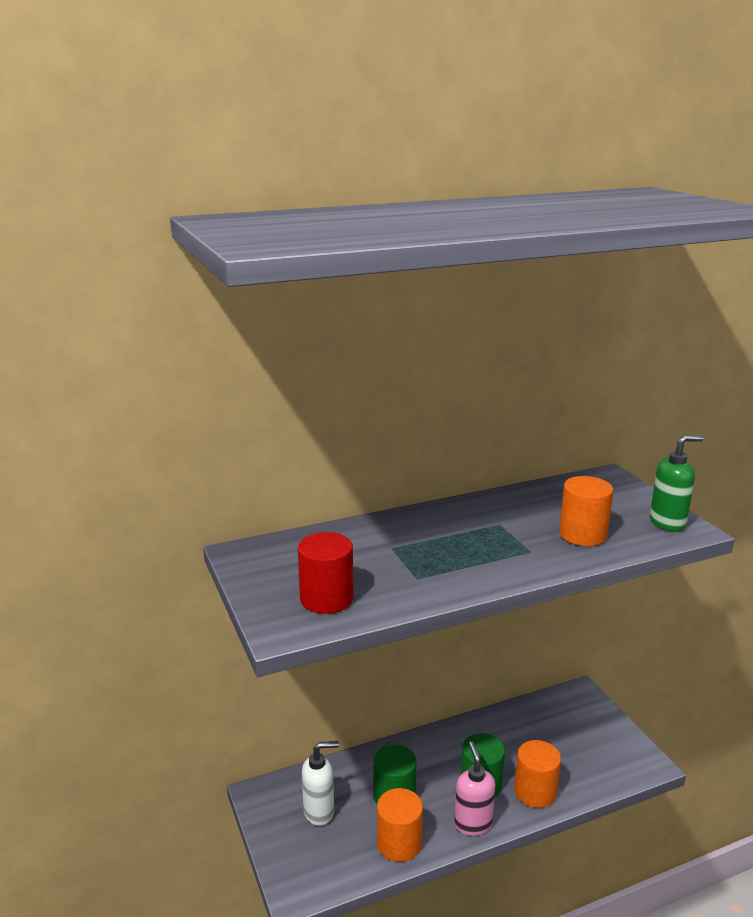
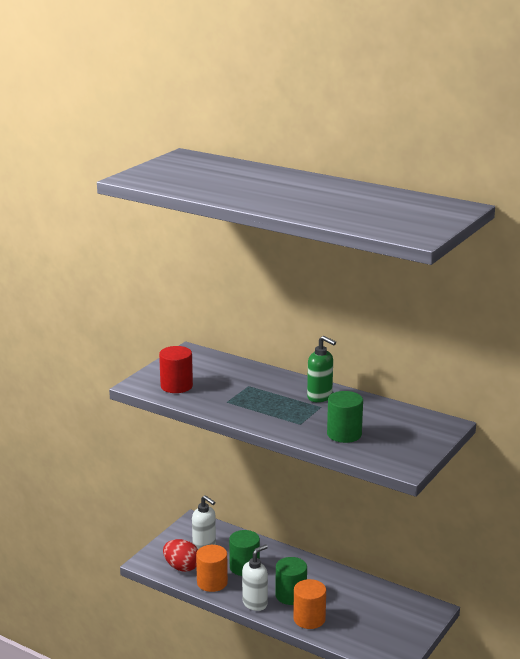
camera: 55 degrees right, 0 degrees up
pink soap dispenser [454,741,495,836] -> white soap dispenser [242,544,268,611]
orange cylinder [559,476,613,546] -> green cylinder [327,391,363,443]
green soap dispenser [650,435,703,532] -> green soap dispenser moved to [307,336,336,402]
none -> red egg [163,539,198,572]

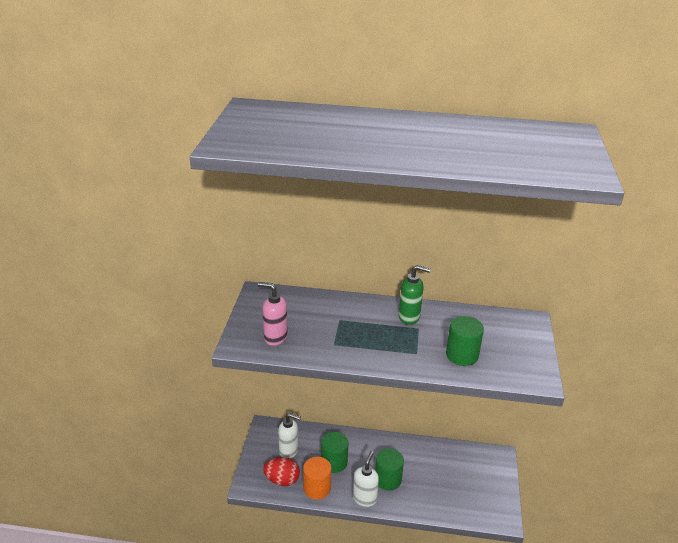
camera: 25 degrees left, 10 degrees up
red cylinder [159,346,193,393] -> pink soap dispenser [258,282,288,346]
orange cylinder [293,579,326,629] -> none

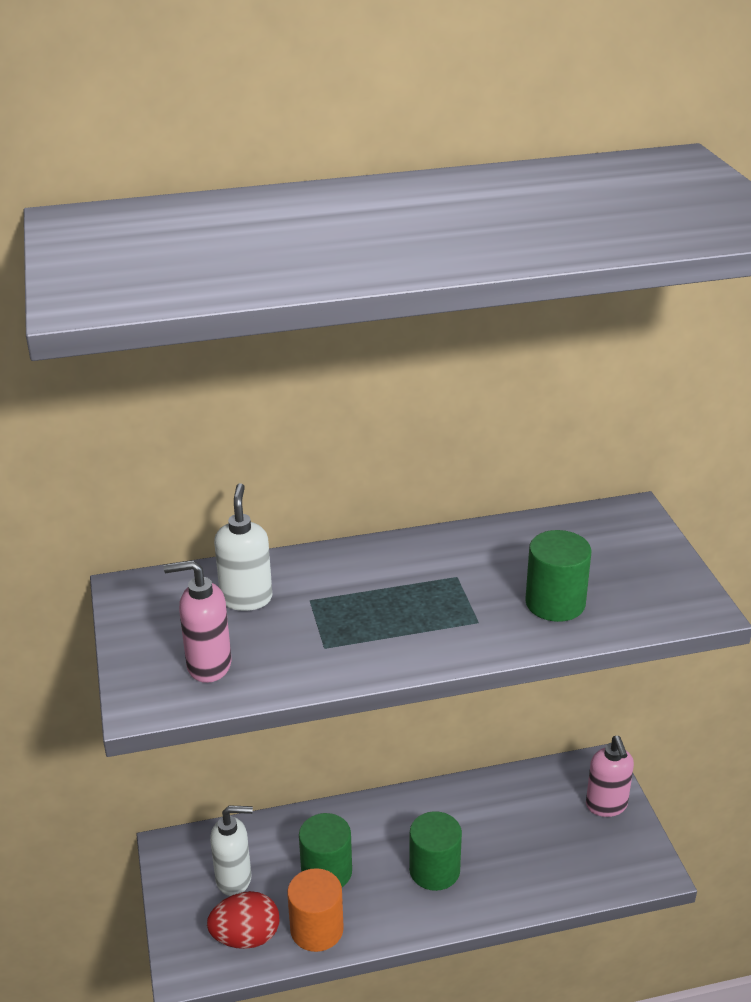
camera: 20 degrees left, 0 degrees up
white soap dispenser [353,451,379,507] -> white soap dispenser moved to [214,483,272,611]
green soap dispenser [399,265,431,325] -> none
none -> pink soap dispenser [586,736,634,817]

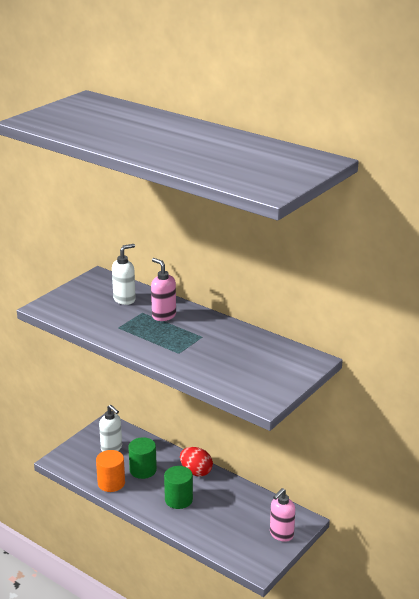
camera: 50 degrees right, 5 degrees down
pink soap dispenser [163,560,232,683] -> pink soap dispenser moved to [151,258,176,321]
red egg [207,891,279,949] -> red egg moved to [180,447,213,476]
green cylinder [525,530,591,622] -> none

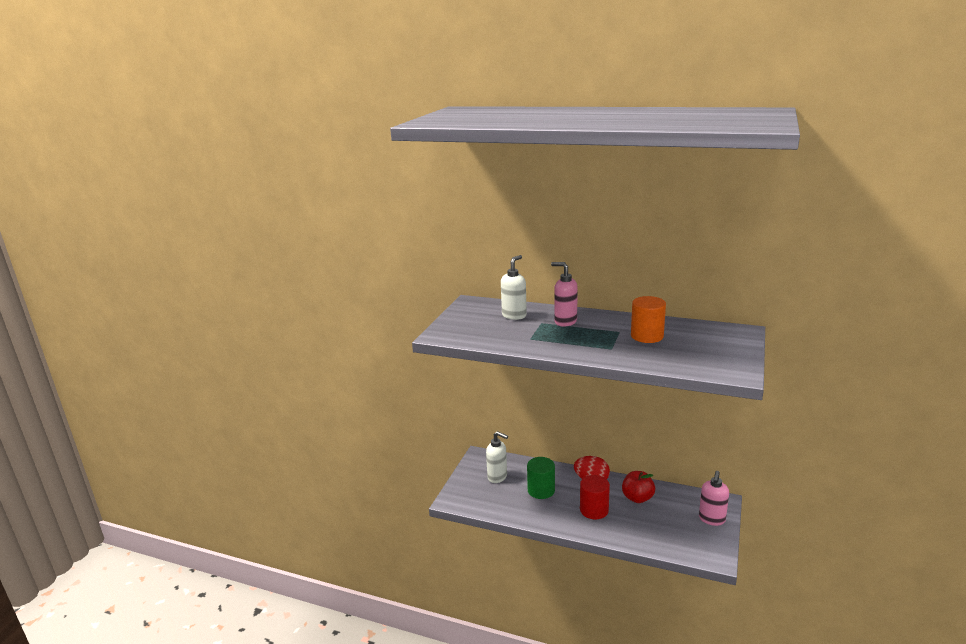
camera: 15 degrees left, 5 degrees down
orange cylinder [96,450,125,492] -> orange cylinder moved to [631,296,666,343]
green cylinder [164,466,193,509] -> red cylinder [580,475,610,519]
none -> red apple [622,471,655,503]

